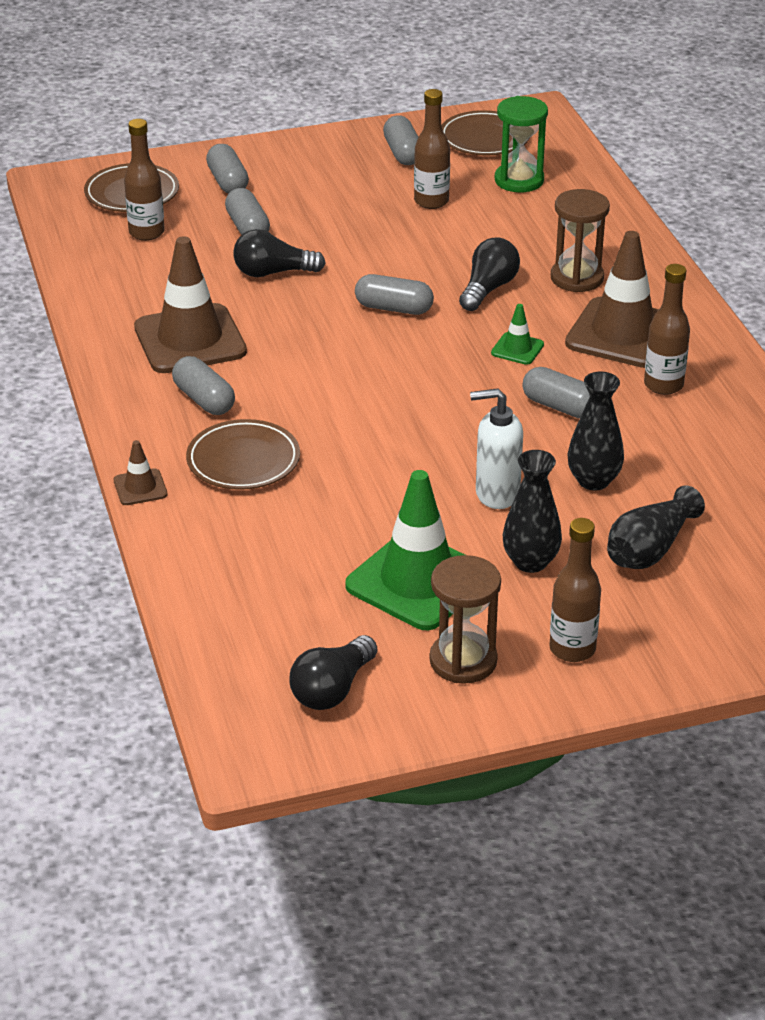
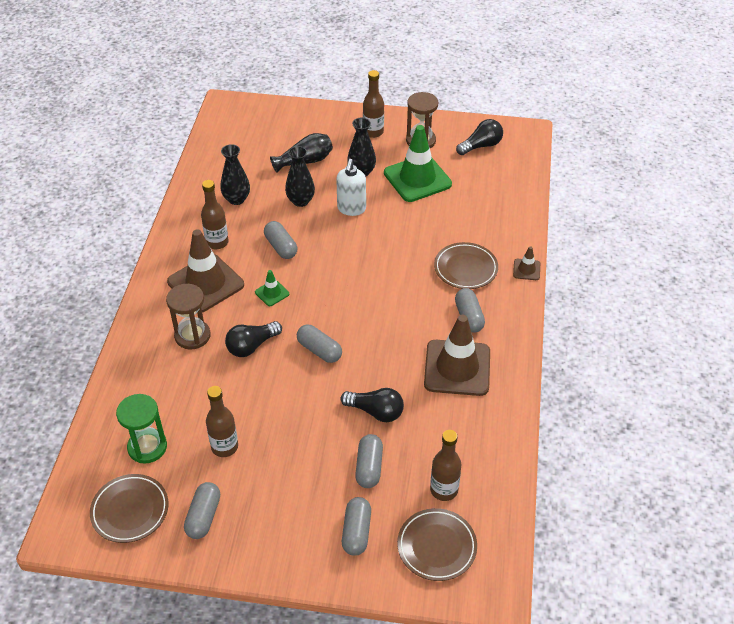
camera: 155 degrees left, 10 degrees up
white soap dispenser [470,389,523,509] -> white soap dispenser turned 75 degrees clockwise [336,159,366,216]
none -> black vase [220,144,250,205]

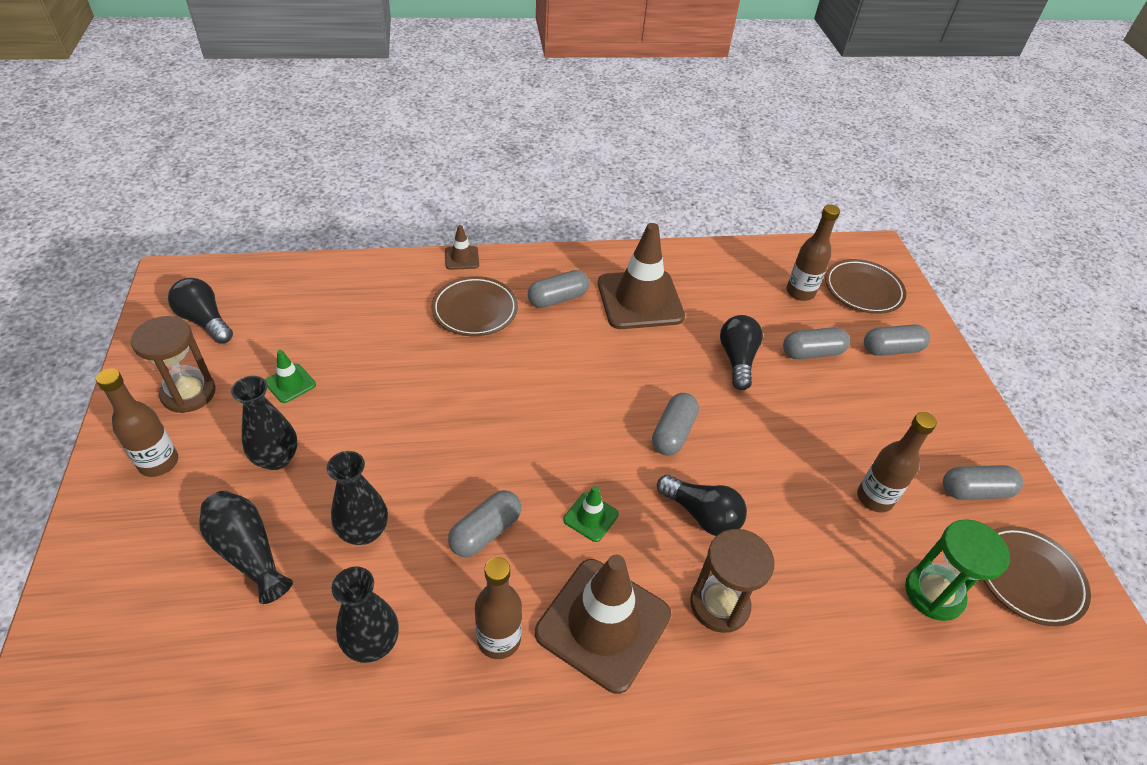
camera: 110 degrees left, 0 degrees up
white soap dispenser [336,159,366,216] -> none
green traffic cone [384,125,452,202] -> green traffic cone [265,350,316,403], size x0.45

